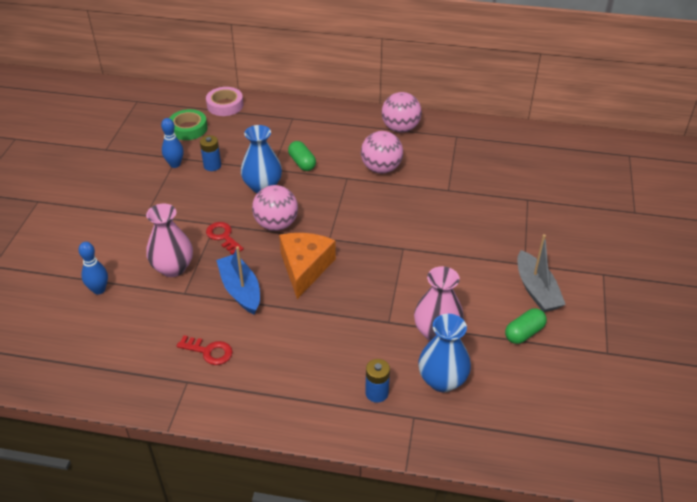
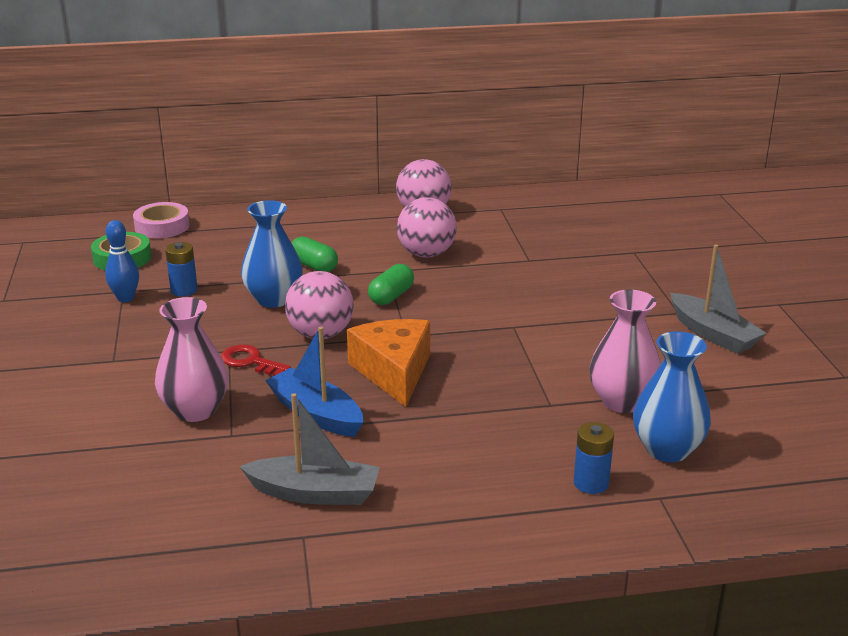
camera: 20 degrees left, 15 degrees down
blue bowling pin [78,242,108,295] -> none
red key [177,335,233,365] -> grey boat [239,393,380,505]
green capsule [505,308,547,344] -> green capsule moved to [368,264,414,305]

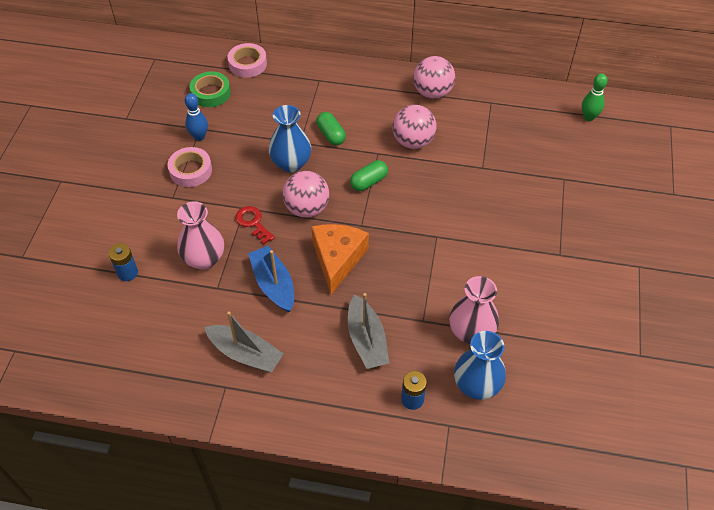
camera: 20 degrees right, 25 degrees up
blue battery [165,242,198,296] -> blue battery moved to [109,243,138,281]
grey boat [670,245,766,354] -> grey boat moved to [348,293,390,369]
none -> pink tape [168,147,212,187]
none -> green bowling pin [582,73,608,121]

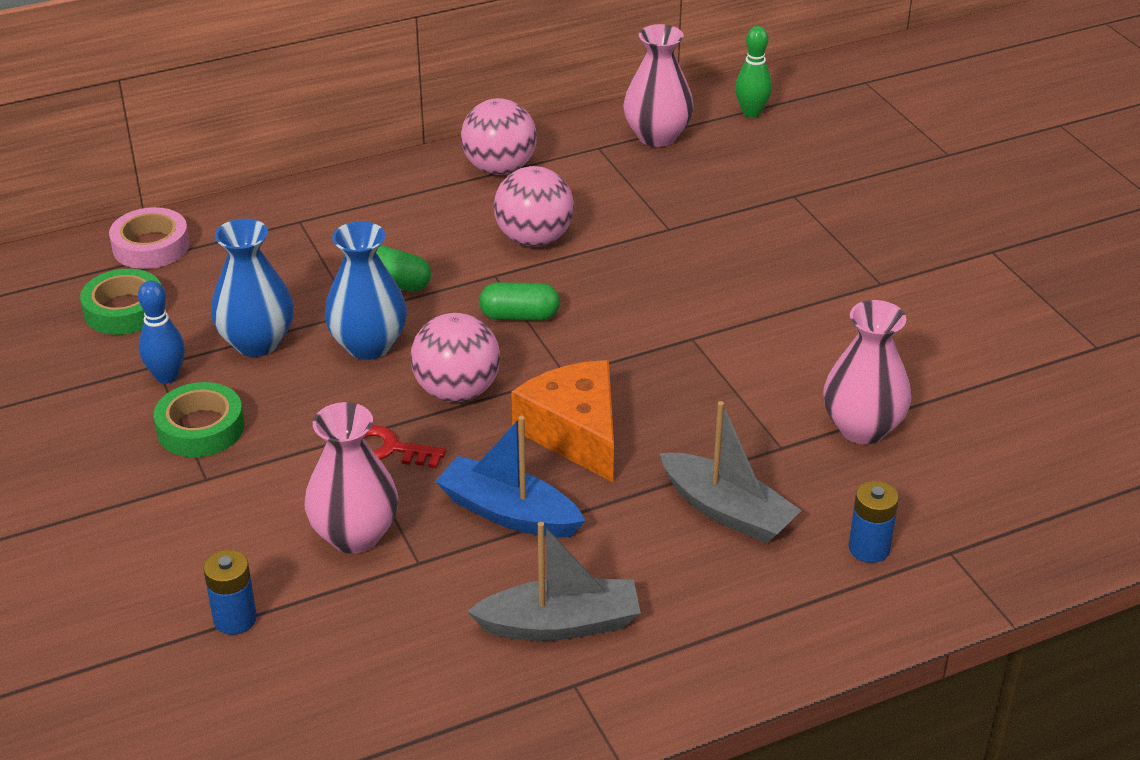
camera: 35 degrees left, 15 degrees down
pink tape [168,147,212,187] -> green tape [154,382,244,457]
green capsule [350,160,388,191] -> green capsule turned 75 degrees clockwise [479,282,560,321]
blue vase [454,331,506,400] -> blue vase moved to [211,218,294,357]
none -> pink vase [623,24,694,147]

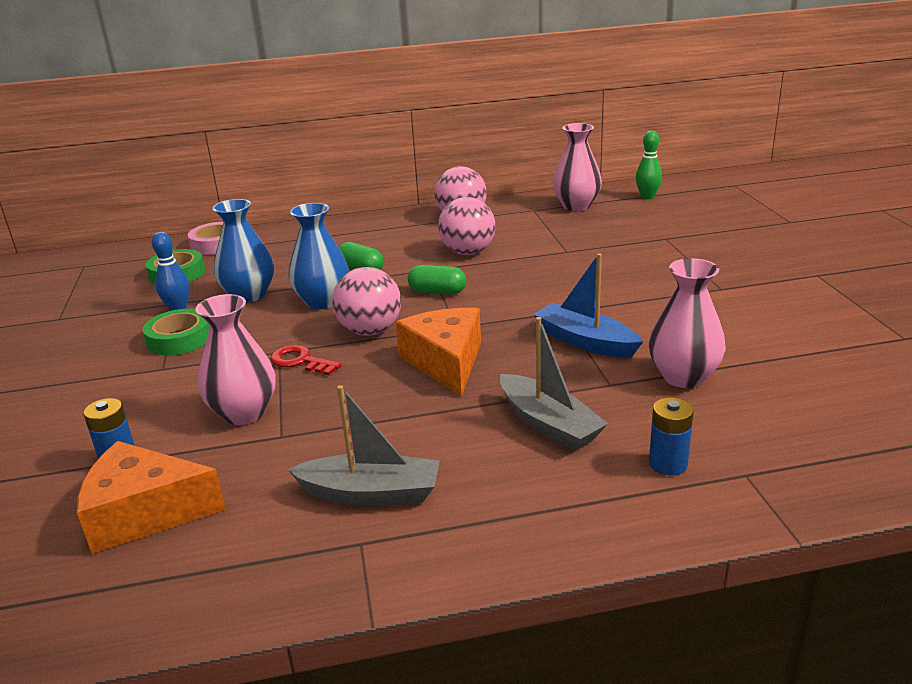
camera: 15 degrees right, 10 degrees down
blue boat [435,416,585,538] -> blue boat moved to [533,253,643,358]
none -> orange cheese [77,441,226,554]

